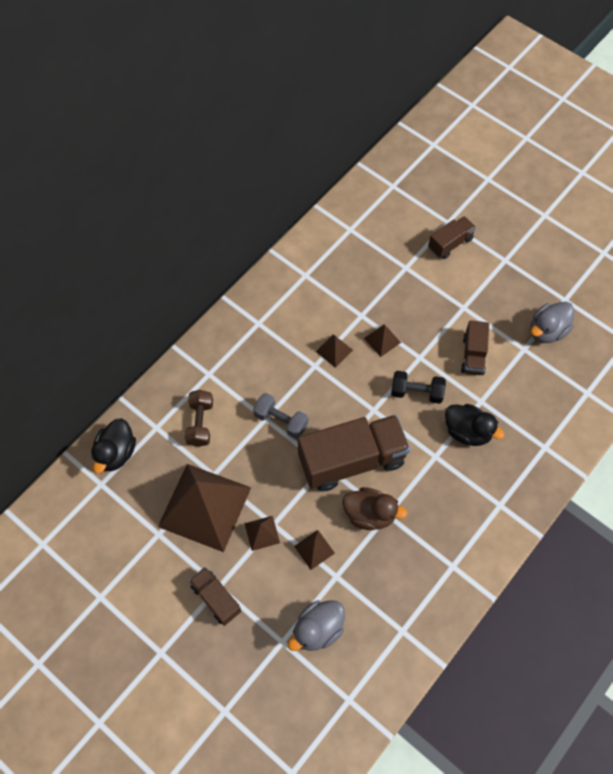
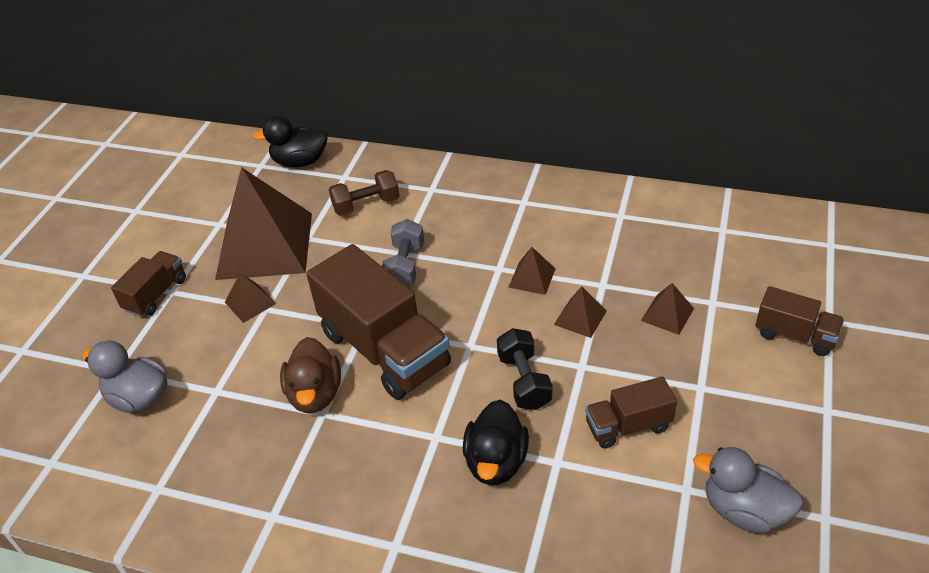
camera: 70 degrees right, 20 degrees down
brown pyramid [294,530,335,570] -> brown pyramid moved to [641,283,694,335]

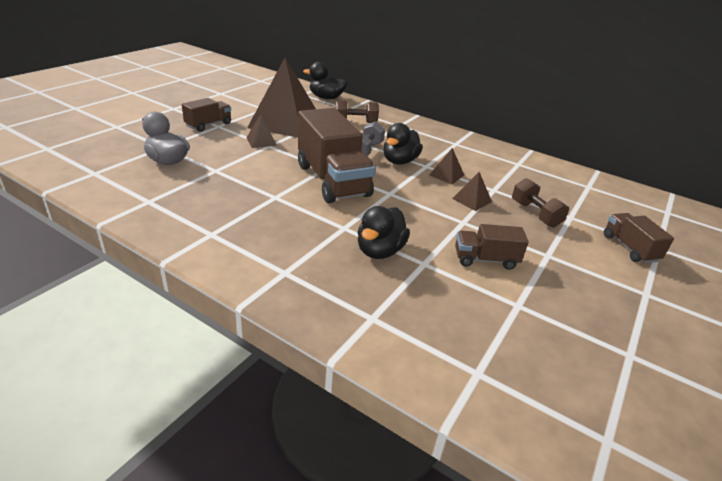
camera: 10 degrees right, 10 degrees down
brown duck [280,337,341,413] -> none
black dumbbell [497,328,552,410] -> none
brown pyramid [641,283,694,335] -> brown dumbbell [512,178,569,228]
grey duck [693,447,804,533] -> none
brown truck [755,286,844,356] -> brown truck turned 150 degrees counterclockwise [604,213,674,263]
none -> black duck [384,123,423,165]

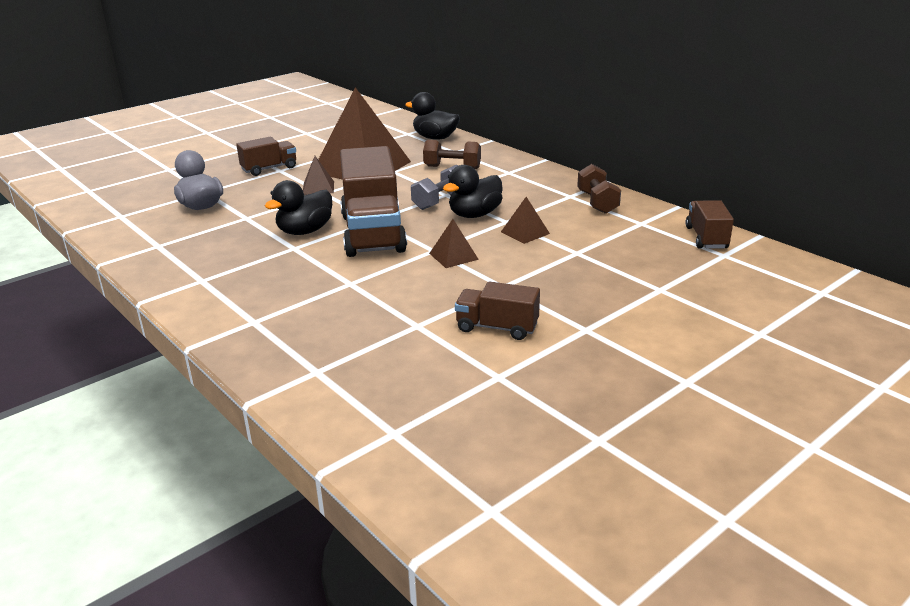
camera: 20 degrees right, 5 degrees down
black duck [358,206,410,259] -> black duck moved to [265,180,332,235]
brown pyramid [452,172,492,211] -> brown pyramid moved to [429,219,479,268]
brown dumbbell [512,178,569,228] -> brown dumbbell moved to [577,164,621,214]
brown truck [604,213,674,263] -> brown truck moved to [686,200,734,249]

